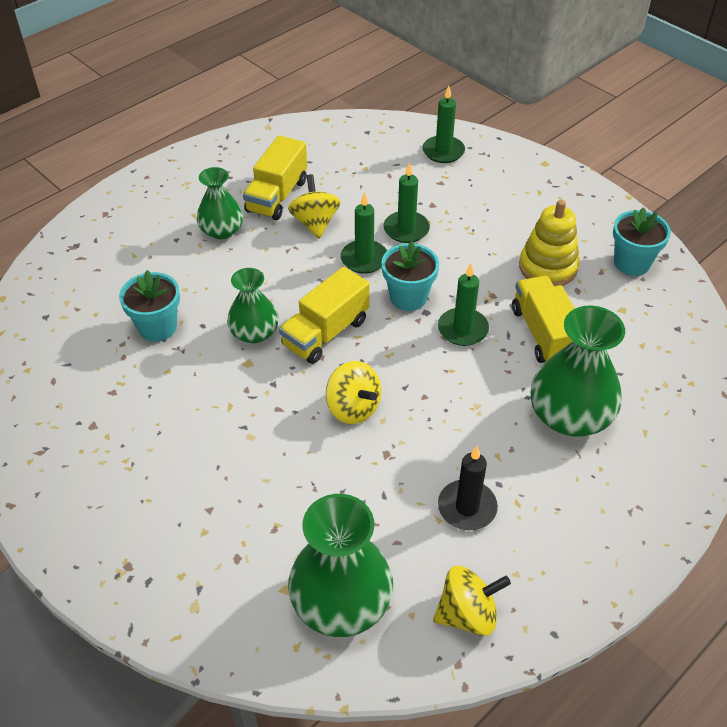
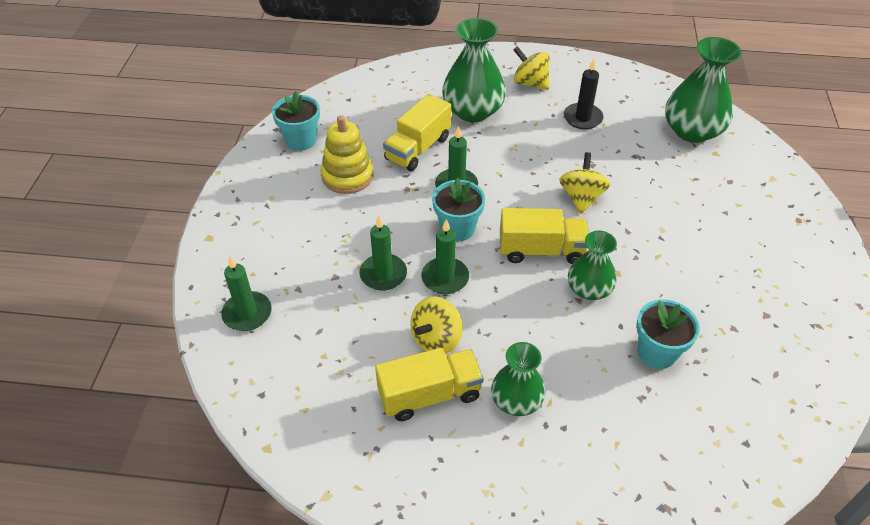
camera: 130 degrees left, 0 degrees up
yellow spinning top [433,566,511,636] -> yellow spinning top moved to [513,46,550,90]

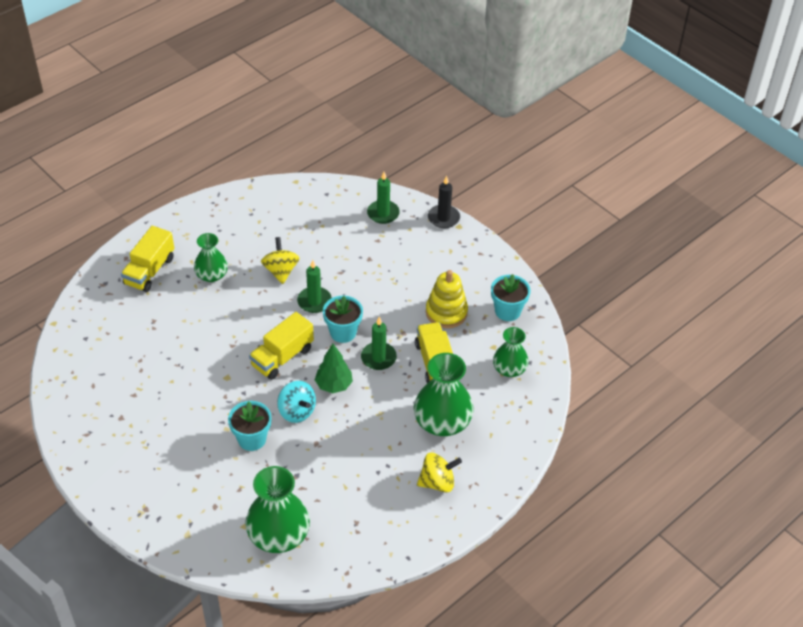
camera: 130 degrees right, 0 degrees up
green candle [359,216,407,291] -> none
yellow truck [375,348,484,421] -> yellow truck moved to [121,226,174,292]
yellow spinning top [559,152,610,214] -> turquoise spinning top [277,381,316,423]
black candle [564,59,604,129] -> black candle moved to [428,176,460,228]
green vase [568,231,617,300] -> green vase moved to [493,327,529,377]
turquoise flower pot [636,300,700,369] -> turquoise flower pot moved to [228,401,271,451]
none -> green tree [315,344,353,393]

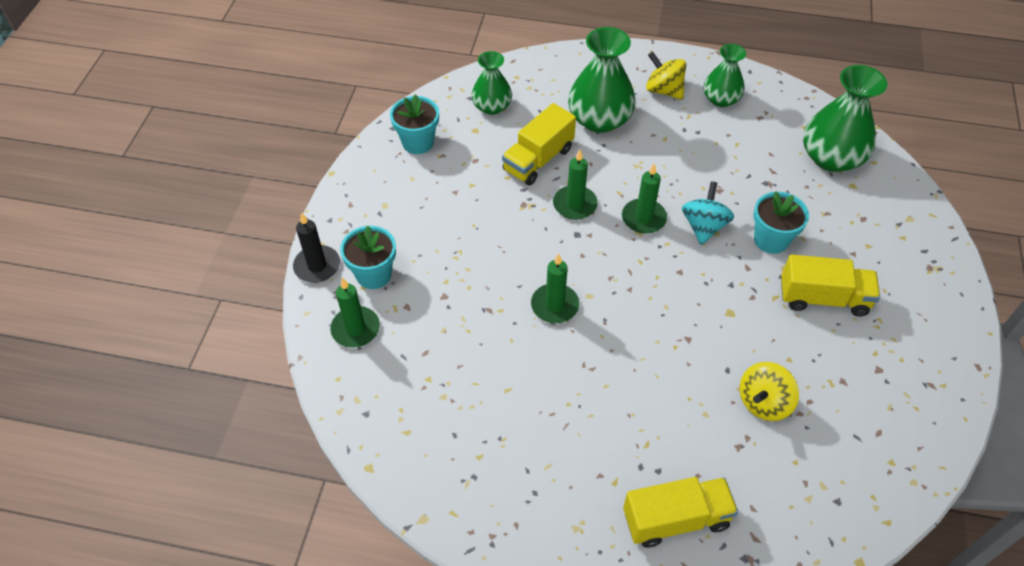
camera: 125 degrees left, 5 degrees up
green vase [194,233,228,282] -> green vase moved to [704,44,746,107]
yellow truck [249,312,314,380] -> yellow truck moved to [781,254,880,317]
yellow spinning top [261,237,299,284] -> yellow spinning top moved to [740,362,799,421]
green tree [315,344,353,393] -> green candle [622,164,667,234]
turquoise flower pot [323,295,363,343] -> turquoise flower pot moved to [340,226,396,289]
yellow stacking toy [426,270,468,328] -> none

